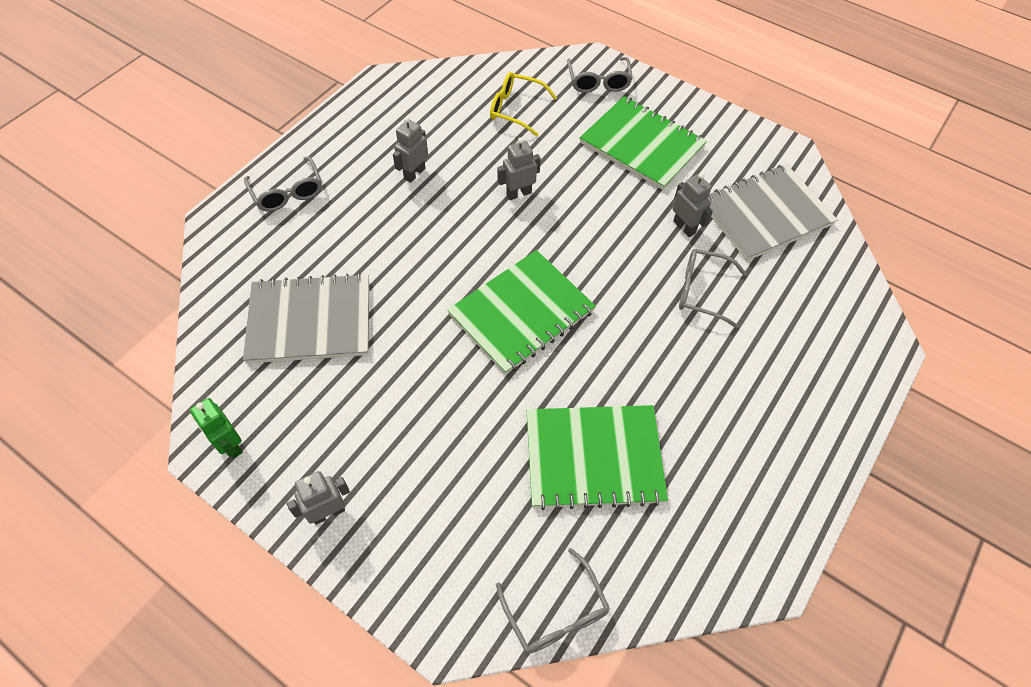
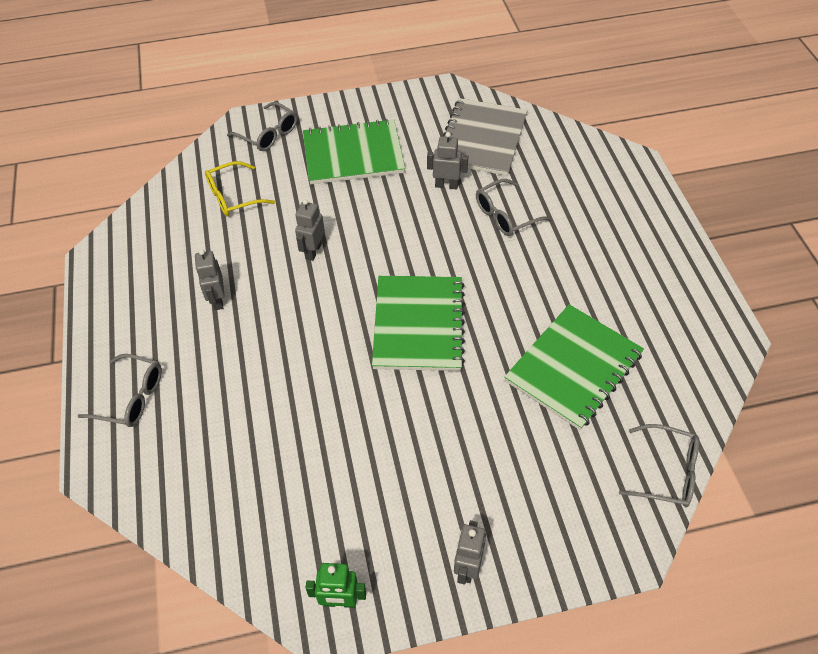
camera: 45 degrees left, 5 degrees down
grey notebook [243,273,369,364] -> none

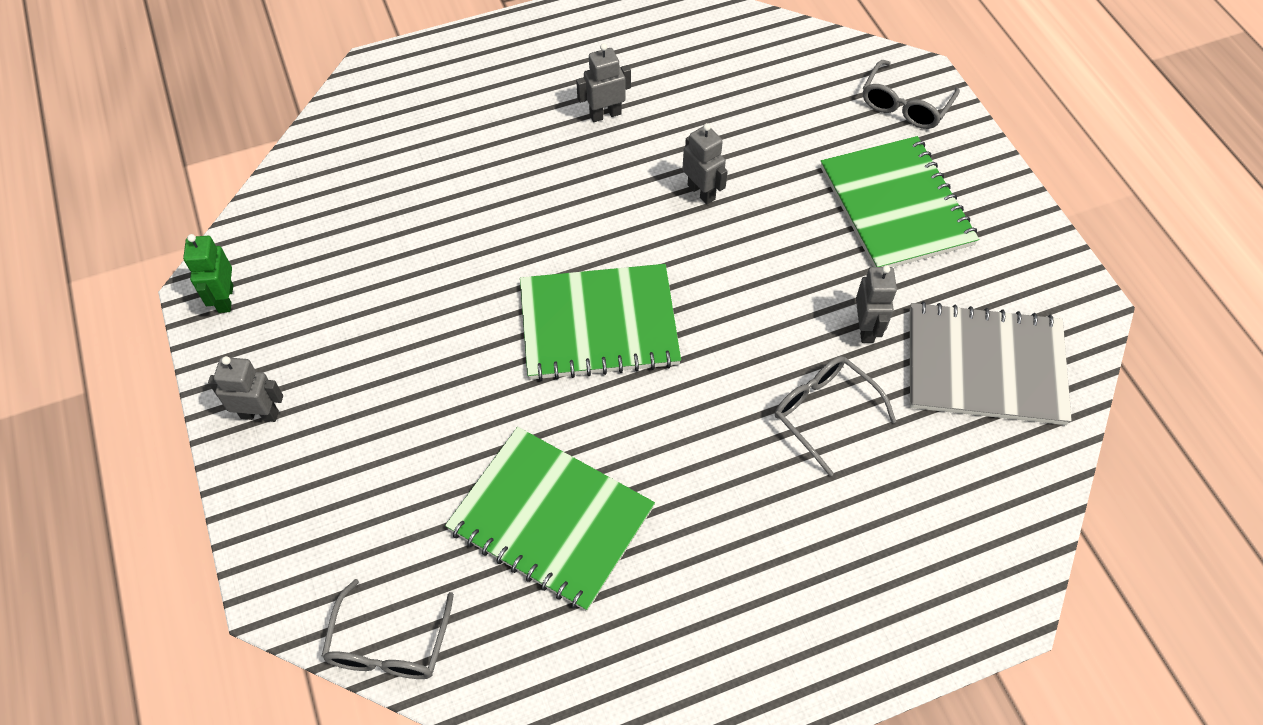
camera: 80 degrees right, 5 degrees up
grey glasses [78,354,162,427] -> none
yellow glasses [205,161,275,216] -> none
grey robot [295,199,325,261] -> grey robot turned 45 degrees clockwise [682,123,728,205]

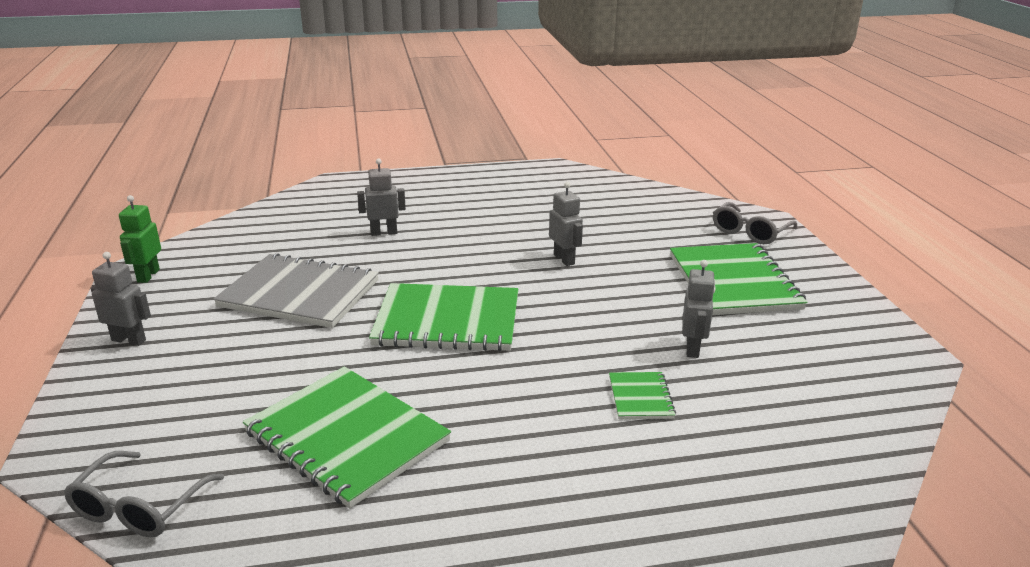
camera: 10 degrees right, 30 degrees down
grey robot [576,43,631,122] -> grey robot moved to [357,158,406,236]
grey glasses [775,356,896,476] -> green notebook [609,372,676,419]
grey notebook [910,301,1072,425] -> grey notebook moved to [213,253,379,328]

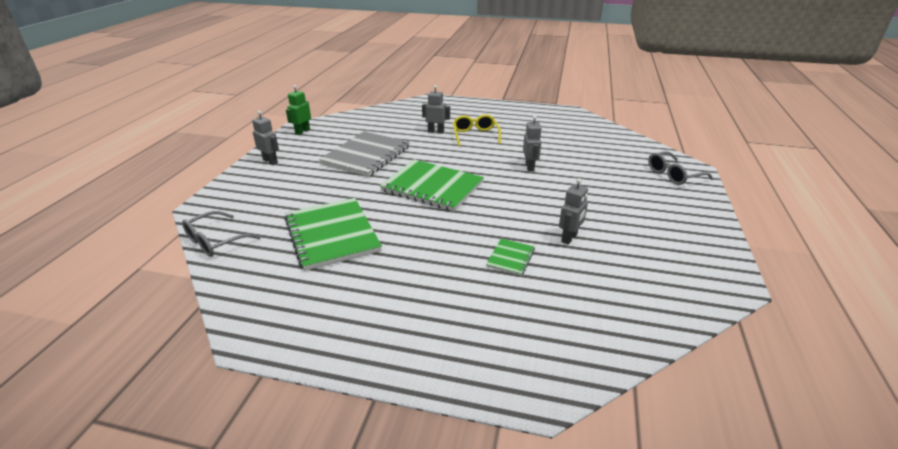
camera: 25 degrees right, 5 degrees up
grey notebook [213,253,379,328] -> grey notebook turned 75 degrees clockwise [319,131,410,177]
green notebook [670,243,808,315] -> none
none -> yellow glasses [453,114,501,146]

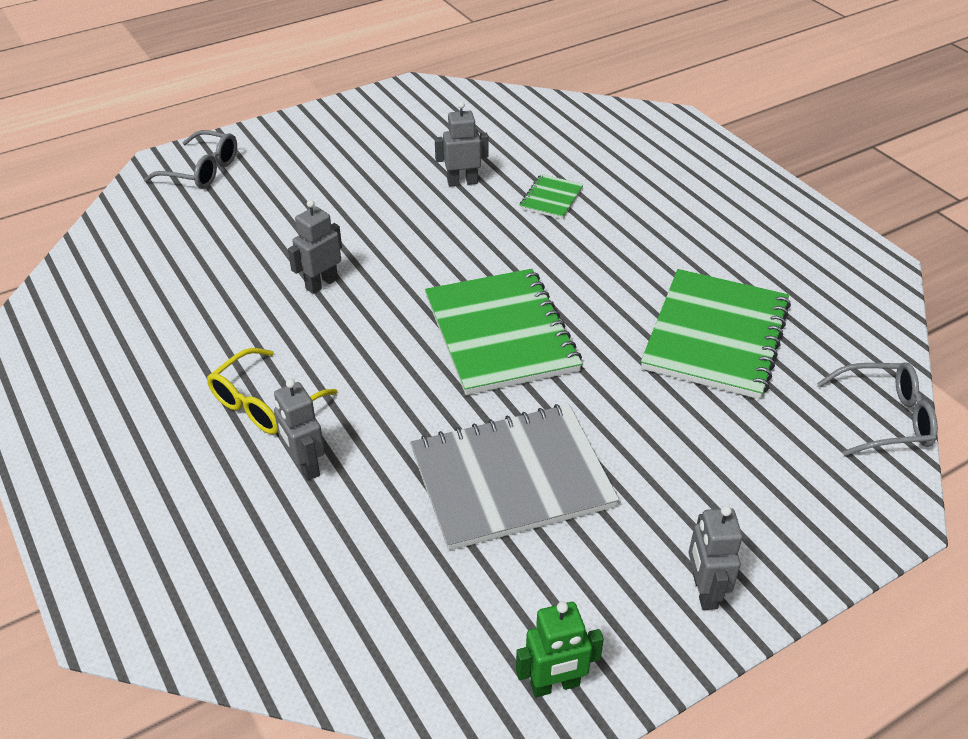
camera: 135 degrees left, 10 degrees up
green notebook [486,238,535,276] -> green notebook turned 45 degrees counterclockwise [519,174,584,219]

